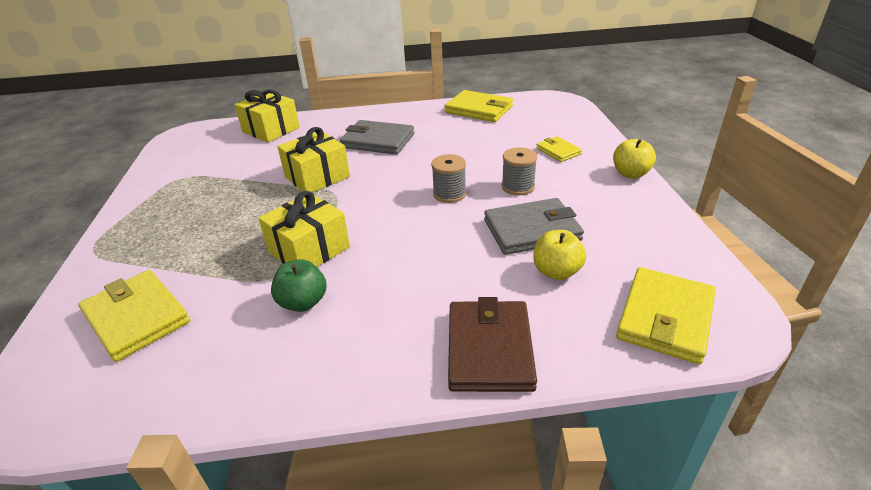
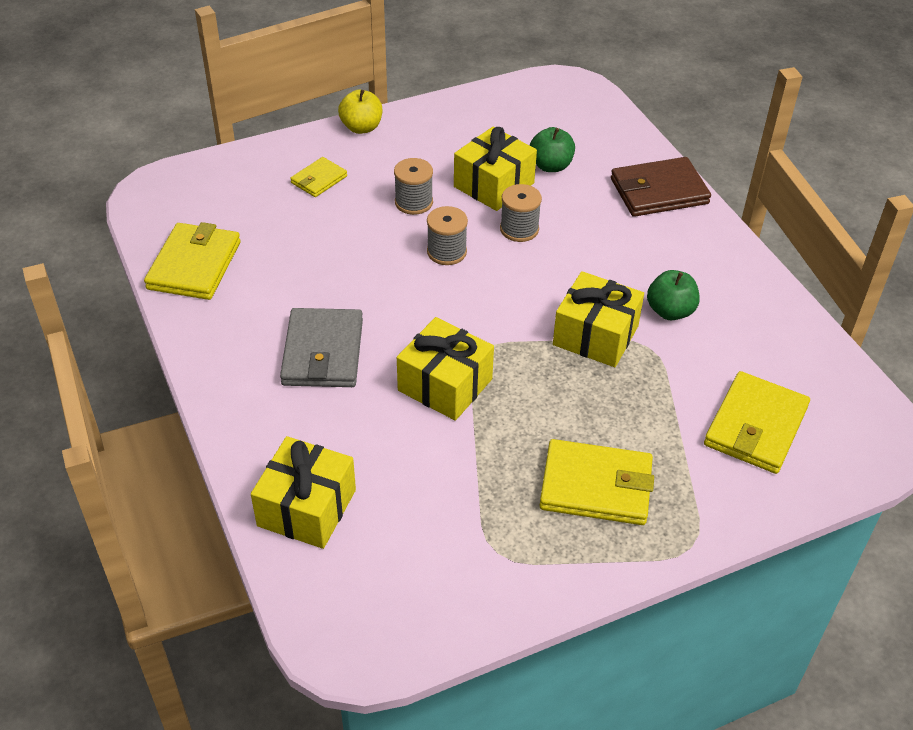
camera: 110 degrees left, 10 degrees up
grey wallet [484,198,584,255] -> yellow gift [454,127,537,211]
yellow apple [533,230,586,280] -> green apple [530,127,575,172]
yellow wallet [616,267,716,364] -> yellow wallet moved to [539,439,654,525]
none -> grey spool [500,184,542,242]

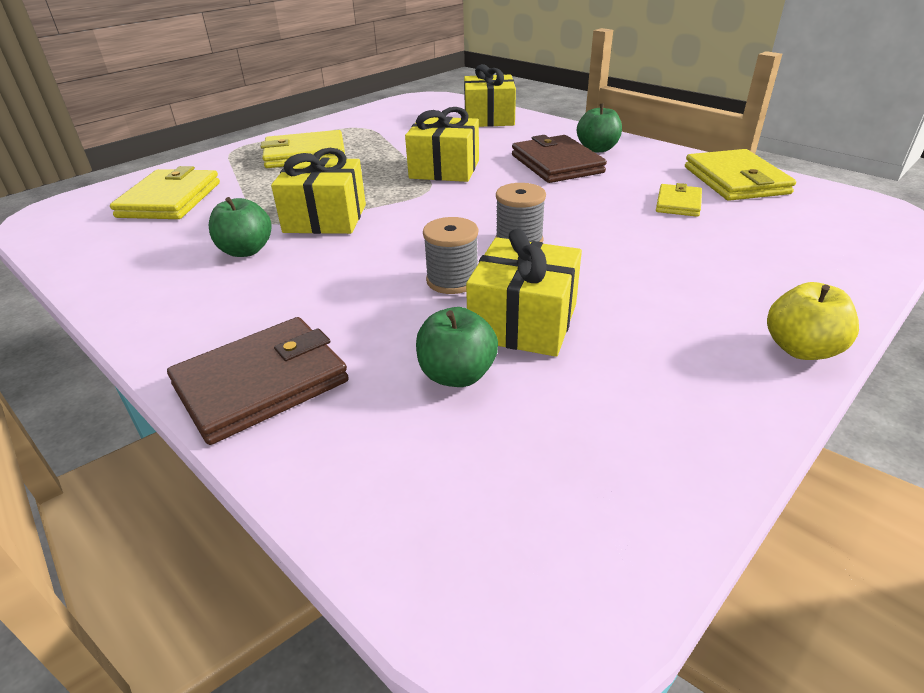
camera: 160 degrees right, 10 degrees down
grey wallet [280,308,363,387] -> brown wallet [512,135,607,183]
yellow wallet [290,157,347,197] -> yellow wallet moved to [656,183,702,217]
grey spool [394,158,433,215] -> none
none -> green apple [577,104,622,152]

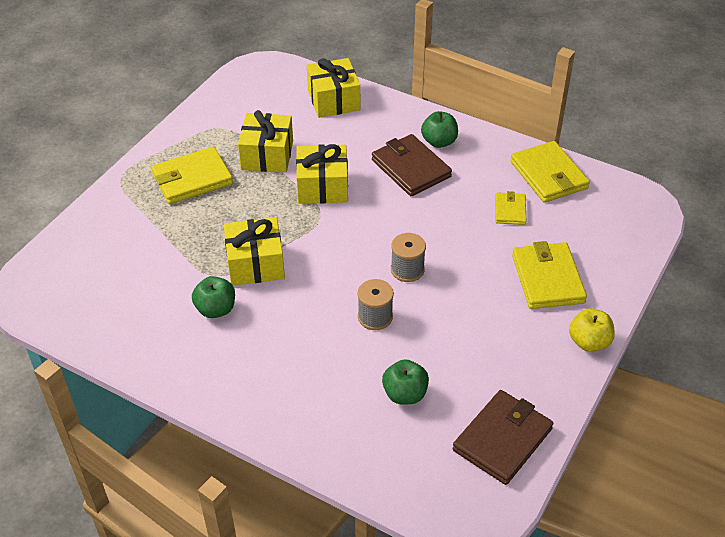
camera: 15 degrees left, 10 degrees up
yellow wallet [110,166,220,219] -> yellow wallet moved to [512,241,587,309]
brown wallet [167,317,349,445] -> brown wallet moved to [452,390,554,485]
yellow gift [466,228,582,357] -> yellow gift moved to [238,110,293,173]

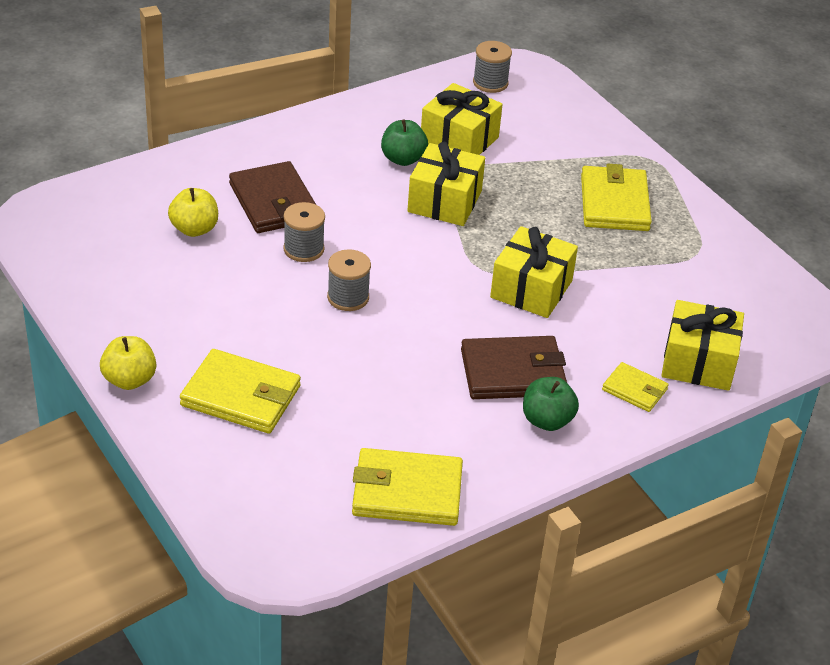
camera: 115 degrees right, 5 degrees down
yellow gift [238,110,293,173] -> yellow gift moved to [421,83,503,155]
green apple [382,359,429,405] -> yellow apple [168,188,218,237]
brown wallet [452,390,554,485] -> brown wallet moved to [229,161,316,233]
yellow wallet [495,191,526,225] -> yellow wallet moved to [602,362,669,412]
none -> grey spool [473,41,512,93]

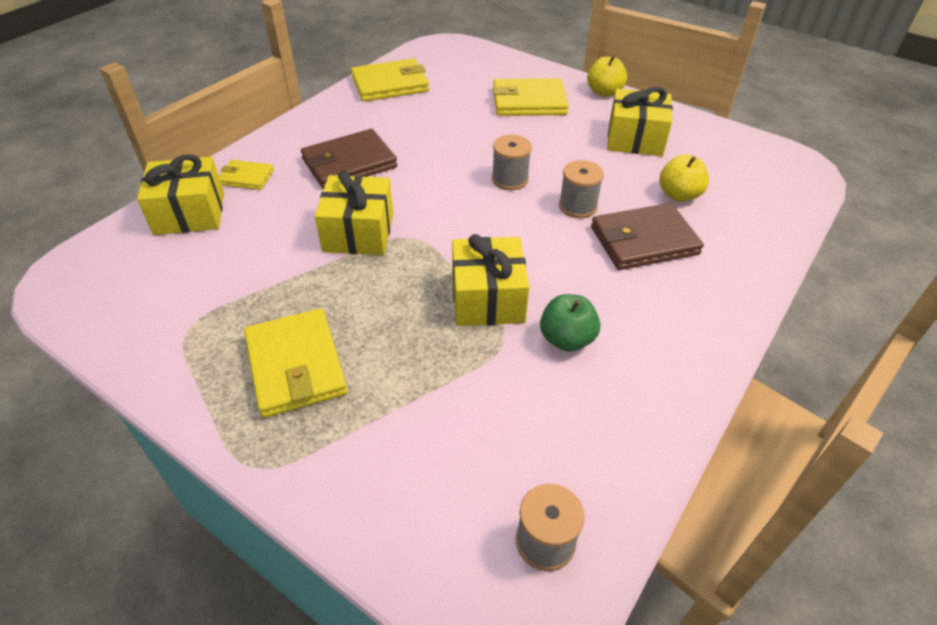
camera: 160 degrees right, 5 degrees up
brown wallet [229,161,316,233] -> brown wallet turned 60 degrees counterclockwise [591,203,704,270]
yellow gift [421,83,503,155] -> yellow gift moved to [607,87,673,156]
green apple [523,377,579,431] -> none

